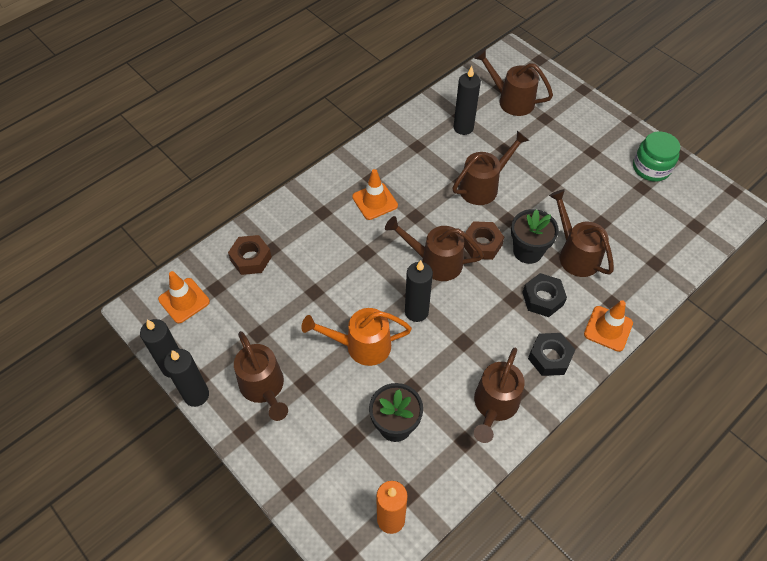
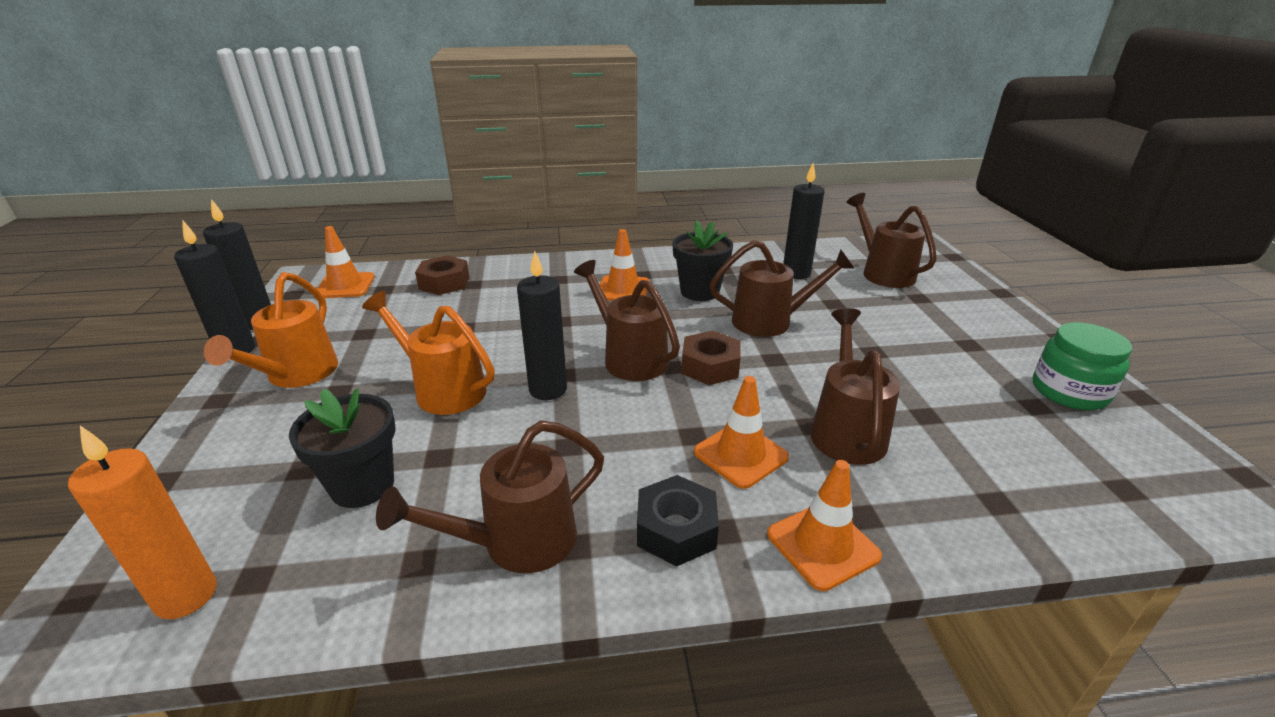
camera: 35 degrees right, 25 degrees down
brown watering can [234,331,288,421] -> orange watering can [204,272,338,388]
black flower pot [511,209,559,264] -> black flower pot moved to [672,221,733,301]
black nut [522,273,567,317] -> orange traffic cone [694,376,789,489]

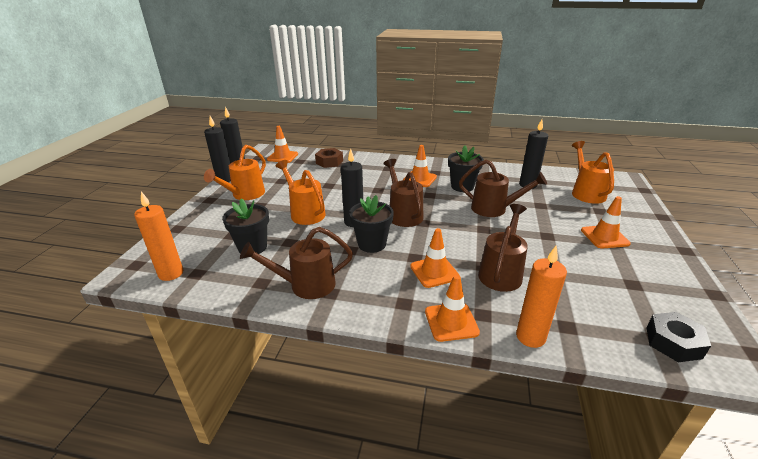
camera: 20 degrees right, 0 degrees up
black nut [637,475,719,566] -> black nut moved to [646,312,711,362]
brown nut [681,331,741,385] -> none
brown watering can [847,193,937,288] -> orange watering can [572,141,614,204]
green jar [1033,322,1132,410] -> none
none -> black flower pot [349,195,394,253]
none -> orange candle [516,246,567,348]
none -> orange traffic cone [581,196,631,248]

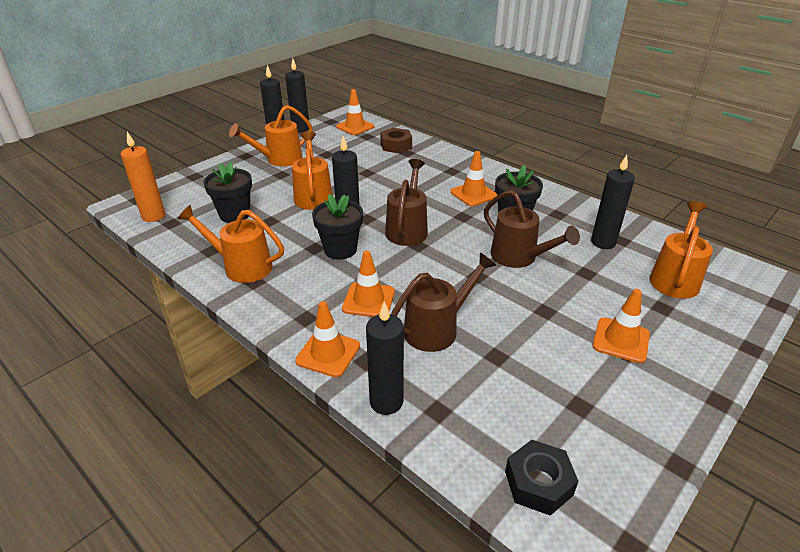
camera: 30 degrees right, 5 degrees up
brown watering can [240,227,353,299] -> orange watering can [177,205,284,283]
orange candle [516,246,567,348] -> black candle [366,301,404,415]

